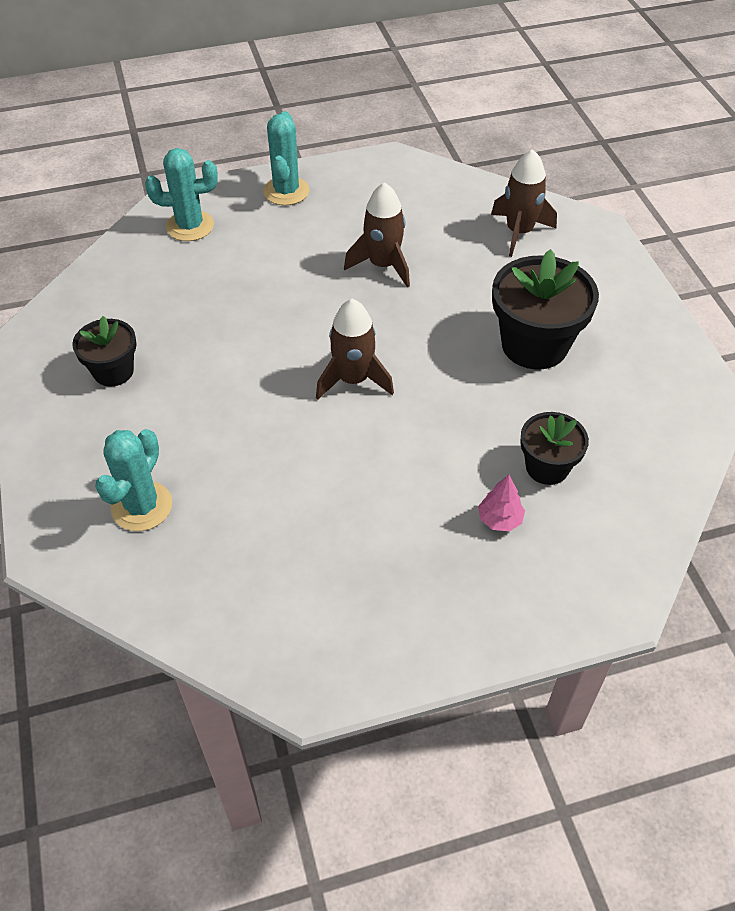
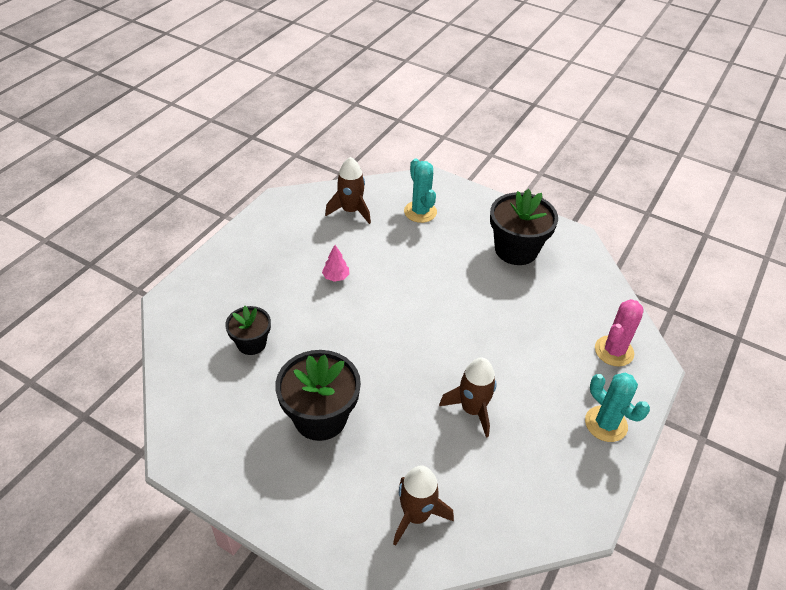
camera: 135 degrees right, 5 degrees down
black flower pot [72,316,137,386] -> black flower pot [490,189,558,265], size x1.70
turquoise cactus [145,148,218,241] -> pink cactus [595,299,644,367]
brown rocket [316,299,394,400] -> brown rocket moved to [325,157,371,224]
pink tree [478,475,525,531] -> pink tree moved to [322,245,349,282]

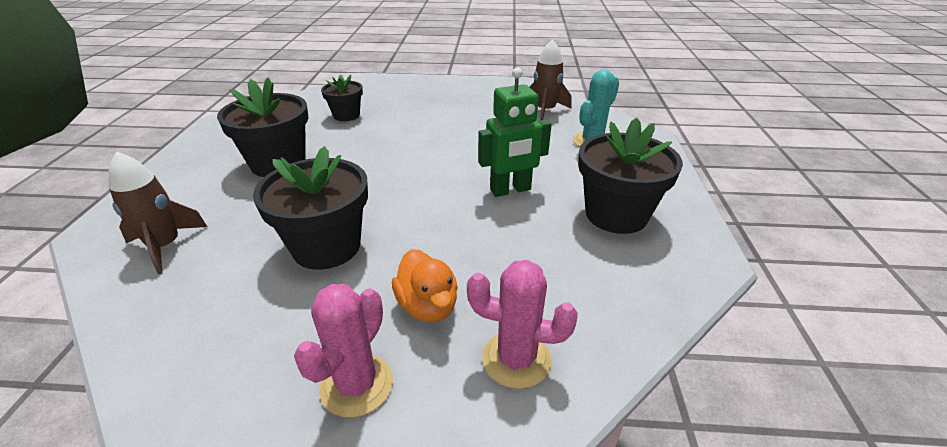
camera: 65 degrees right, 10 degrees down
pink tree [322,245,349,282] -> none
brown rocket [439,357,497,438] -> black flower pot [253,146,368,270]
turquoise cactus [585,373,650,442] -> pink cactus [294,284,393,417]
none -> orange duck [392,249,458,322]
none -> green robot [478,67,552,197]

